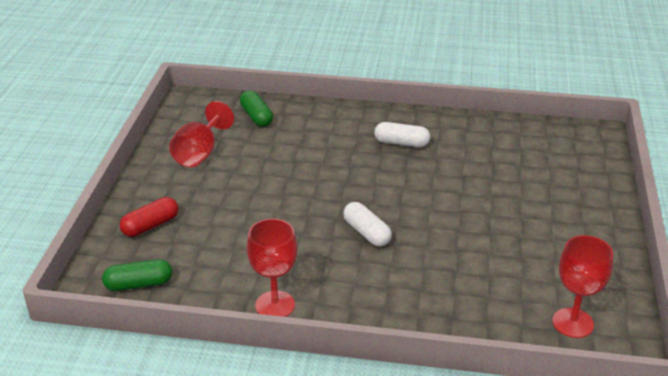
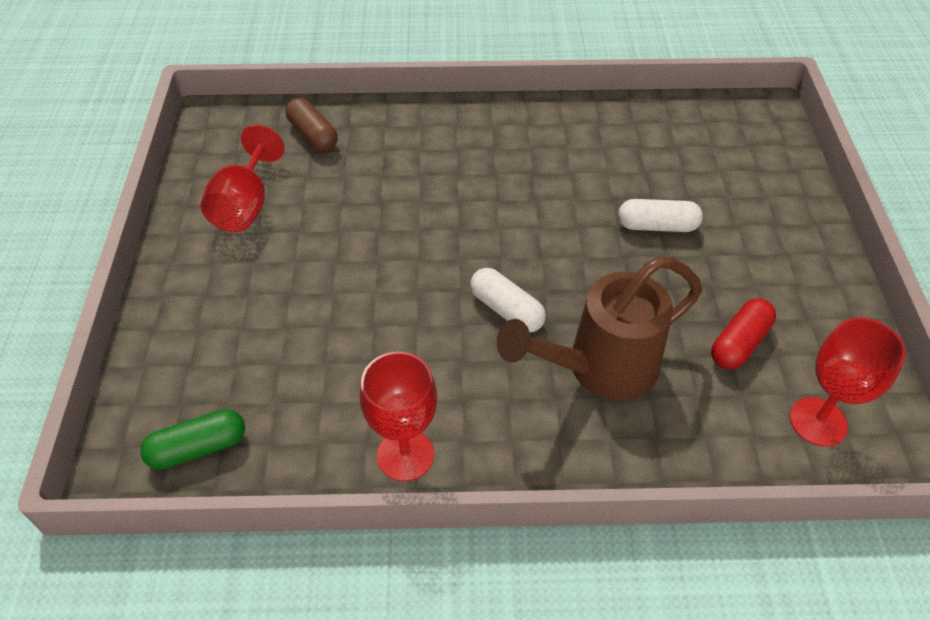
camera: 10 degrees left, 15 degrees up
red capsule [120,197,179,237] -> red capsule moved to [711,298,776,369]
green capsule [240,90,273,127] -> brown capsule [286,98,338,152]
white capsule [374,122,430,148] -> white capsule moved to [618,199,703,232]
none -> brown watering can [497,256,702,401]

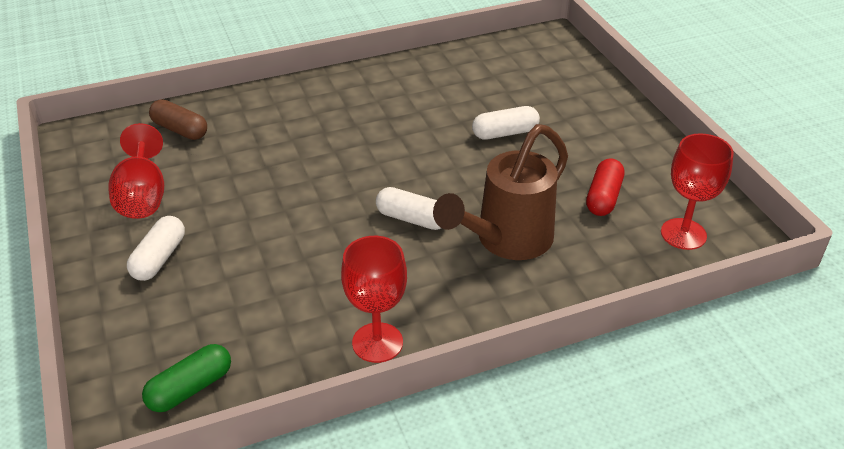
camera: 20 degrees left, 10 degrees down
none -> white capsule [127,216,185,281]

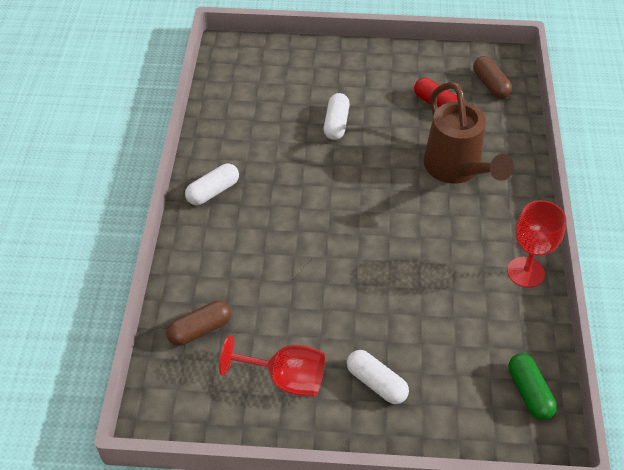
camera: 65 degrees left, 10 degrees up
white capsule [376,187,441,230] -> white capsule moved to [185,164,239,205]
red goblet [661,133,734,250] -> brown capsule [473,56,512,99]

